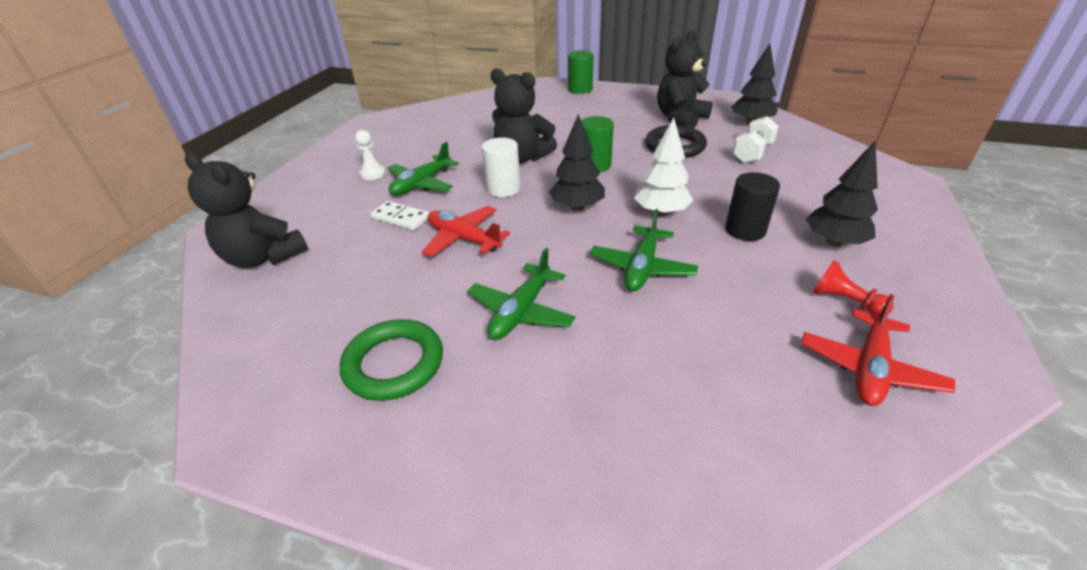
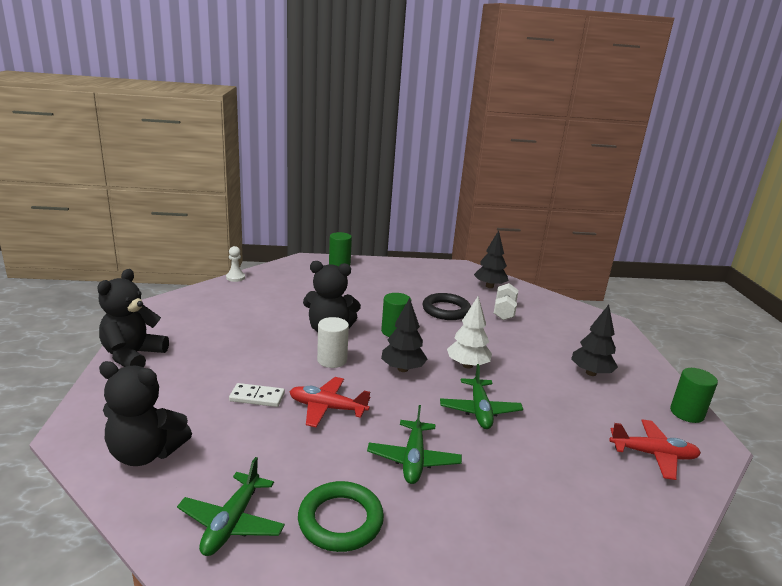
camera: 25 degrees left, 15 degrees down
white pawn [355,130,386,180] -> white pawn moved to [226,246,245,282]
green plane [388,142,459,195] -> green plane moved to [177,457,285,556]
black teddy bear [657,30,713,128] -> black teddy bear moved to [97,269,169,367]
black cylinder [725,172,780,241] -> none
red plane [801,294,955,406] -> red plane turned 90 degrees counterclockwise [609,419,701,480]
red pawn [813,260,893,315] -> none
none -> green cylinder [670,368,718,423]

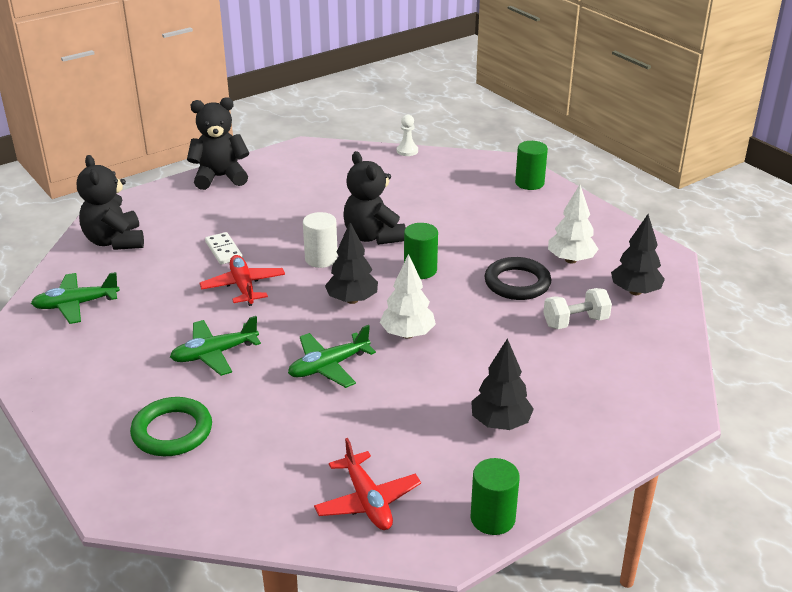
camera: 60 degrees right, 10 degrees up
green ring [298,481,384,552] -> green ring moved to [130,397,212,456]
none -> white tree [548,185,599,264]

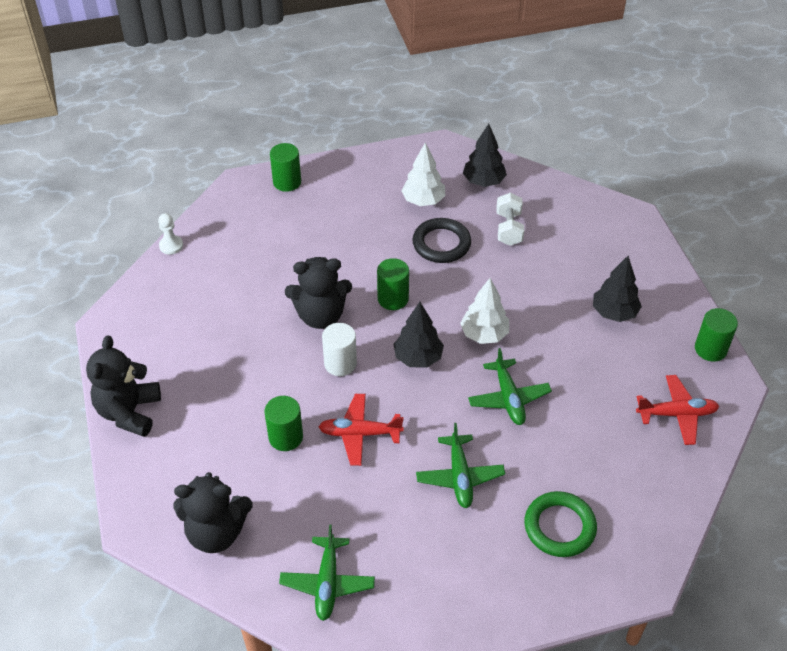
camera: 70 degrees left, 15 degrees up
white domino [205,232,243,265] -> green cylinder [265,396,303,451]

